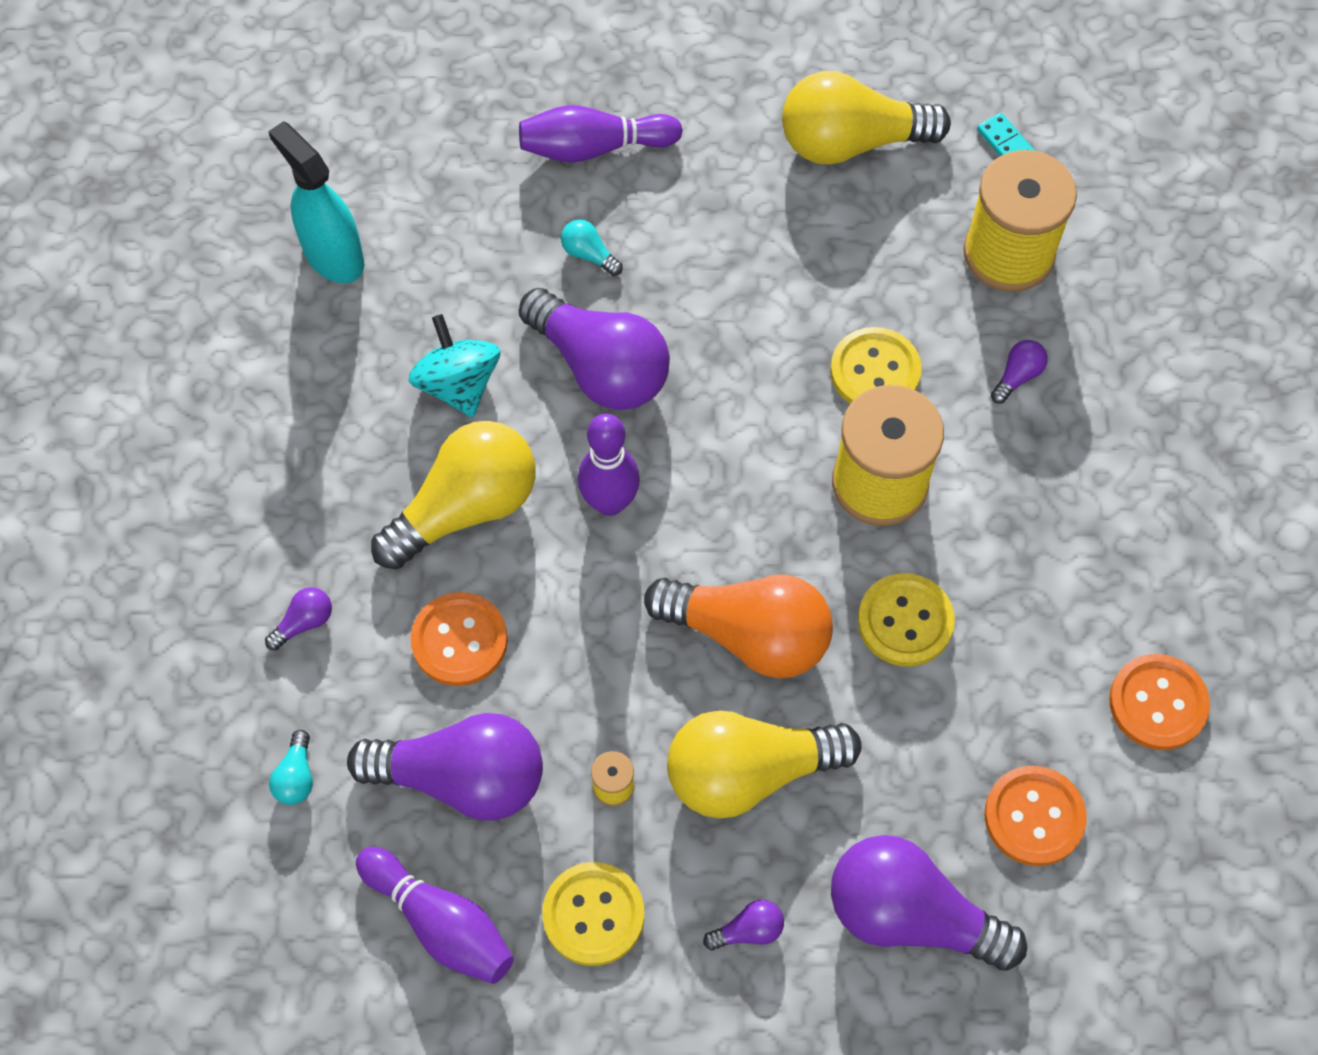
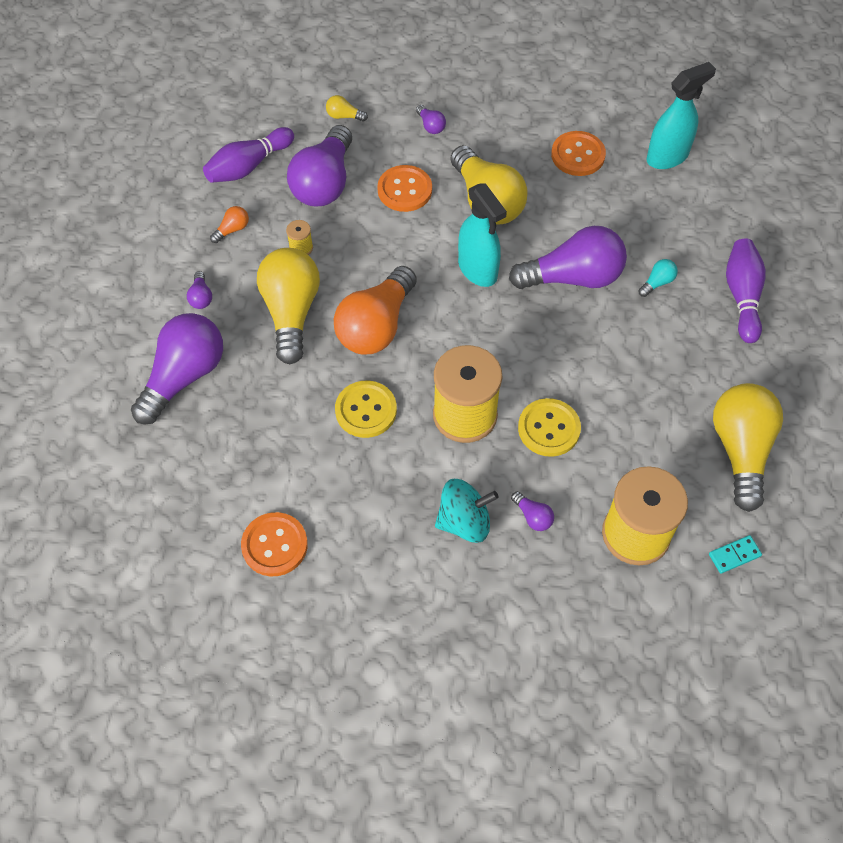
camera: 100 degrees right, 5 degrees down
turquoise light bulb [269,730,313,805] -> yellow light bulb [326,95,368,122]
turquoise spinning top [409,314,500,417] -> turquoise spinning top moved to [435,479,499,543]
purple light bulb [519,288,670,410] -> purple light bulb turned 150 degrees counterclockwise [509,226,627,289]
yellow button [542,862,644,966] -> orange light bulb [210,206,249,243]
purple bowling pin [578,414,640,516] -> turquoise spray bottle [458,183,507,287]
orange button [984,766,1087,866] -> orange button moved to [551,131,606,176]

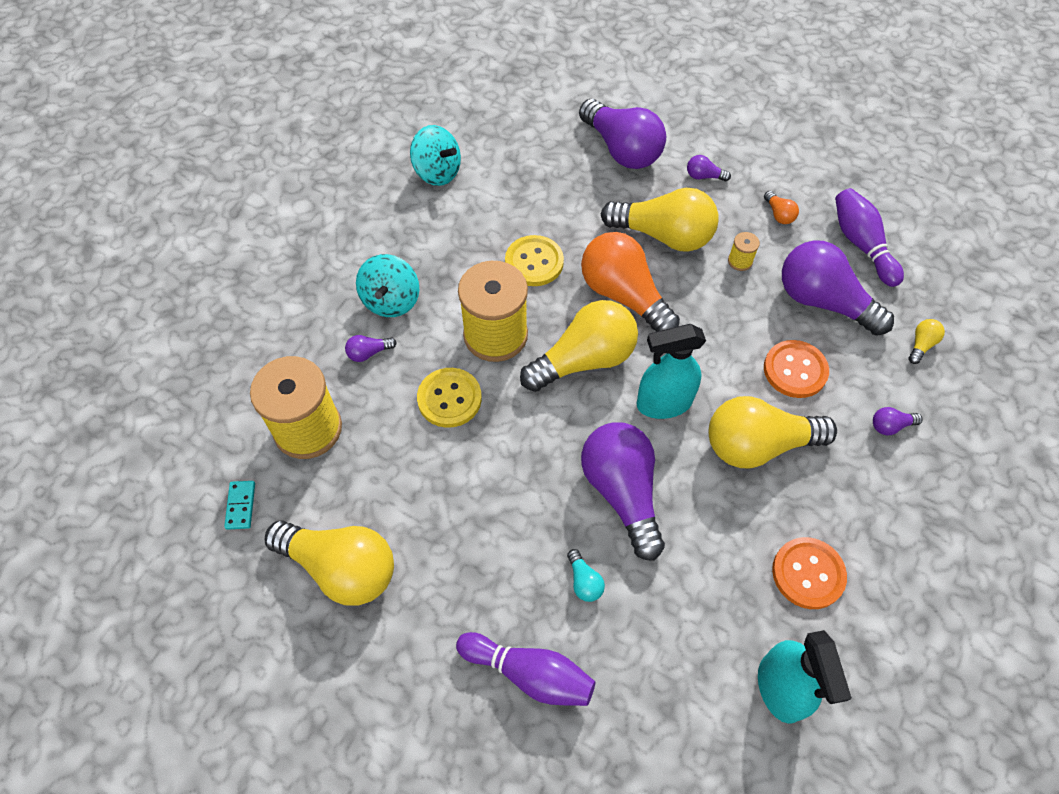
camera: 110 degrees right, 0 degrees up
orange button [241,512,308,576] -> turquoise spinning top [410,125,461,186]
purple light bulb [509,226,627,289] -> purple light bulb turned 150 degrees clockwise [581,422,665,561]
none -> yellow light bulb [520,300,638,392]

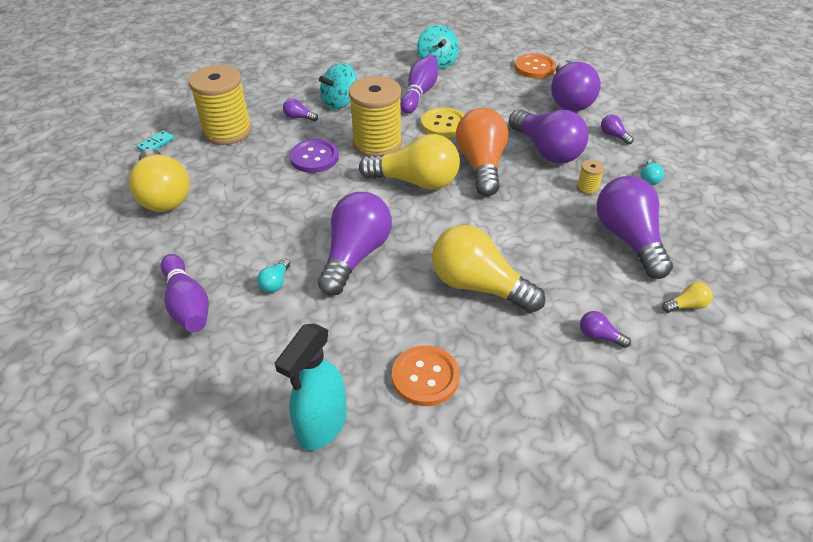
camera: 40 degrees right, 15 degrees down
yellow button [417,368,482,428] -> purple button [290,139,339,173]
yellow light bulb [601,188,719,252] -> purple light bulb [509,109,589,163]
turquoise spray bottle [637,324,706,419] -> none
orange light bulb [764,191,799,224] -> turquoise light bulb [641,159,664,185]
orange button [764,340,829,398] -> orange button moved to [515,54,556,79]
purple bowling pin [835,188,904,287] -> purple bowling pin moved to [400,55,438,114]

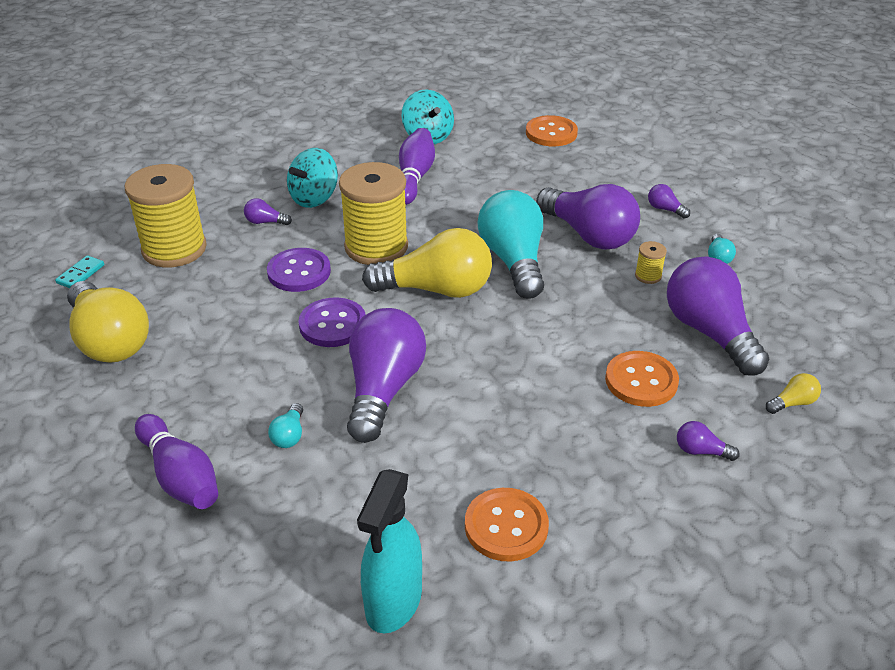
camera: 10 degrees left, 5 degrees down
yellow button [421,107,464,138] -> none
yellow light bulb [432,225,545,313] -> none
orange light bulb [456,108,509,196] -> turquoise light bulb [478,190,544,299]
purple light bulb [551,60,601,111] -> none
none -> purple button [299,297,366,347]
none -> orange button [605,351,679,407]

